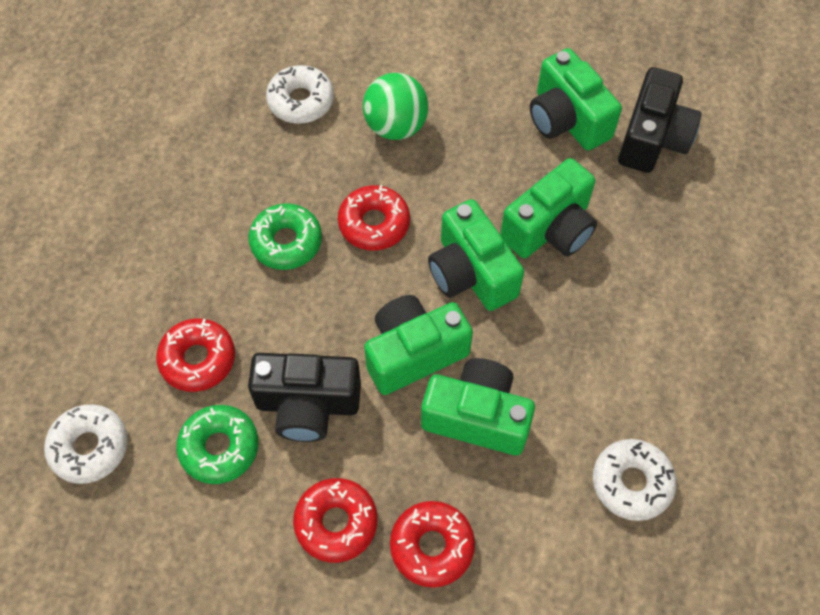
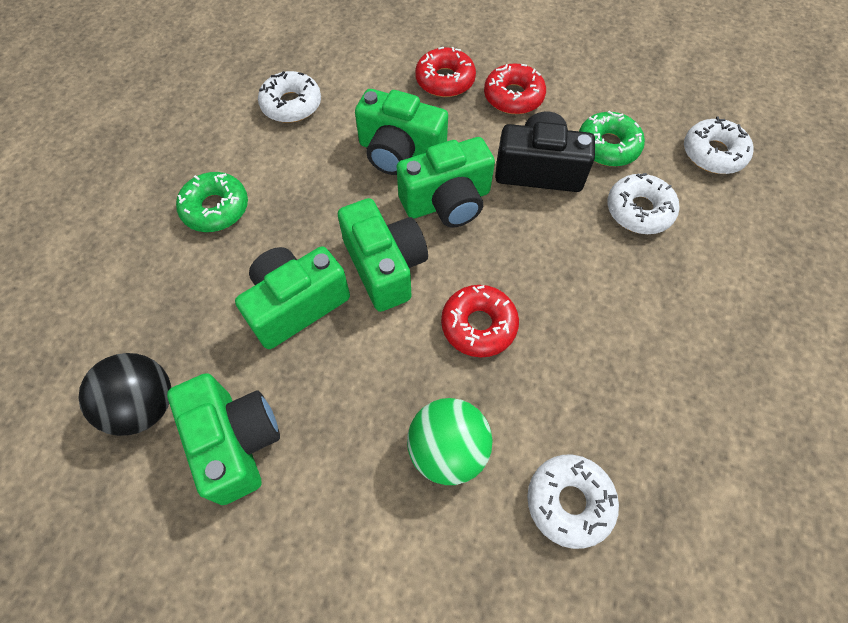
camera: 175 degrees left, 0 degrees up
red donut [156,318,235,392] -> white donut [607,173,679,234]
green donut [248,203,322,270] -> green donut moved to [176,172,248,232]
black camera [618,67,701,173] -> black ball [78,353,171,436]

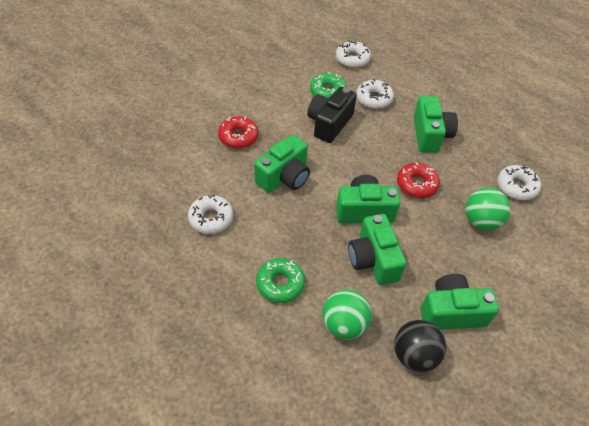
camera: 70 degrees left, 10 degrees down
green camera [396,137,495,228] -> green camera moved to [413,96,458,153]
red donut [484,63,546,114] -> none
none -> green ball [322,290,372,340]

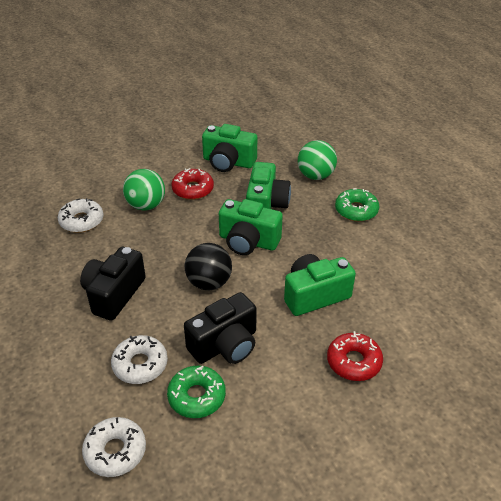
camera: 155 degrees left, 10 degrees down
white donut [188,195,233,234] -> none
black ball [394,320,446,372] -> black ball moved to [185,243,232,290]
red donut [397,162,440,198] -> red donut moved to [171,168,214,200]
green camera [413,96,458,153] -> black camera [80,247,146,321]

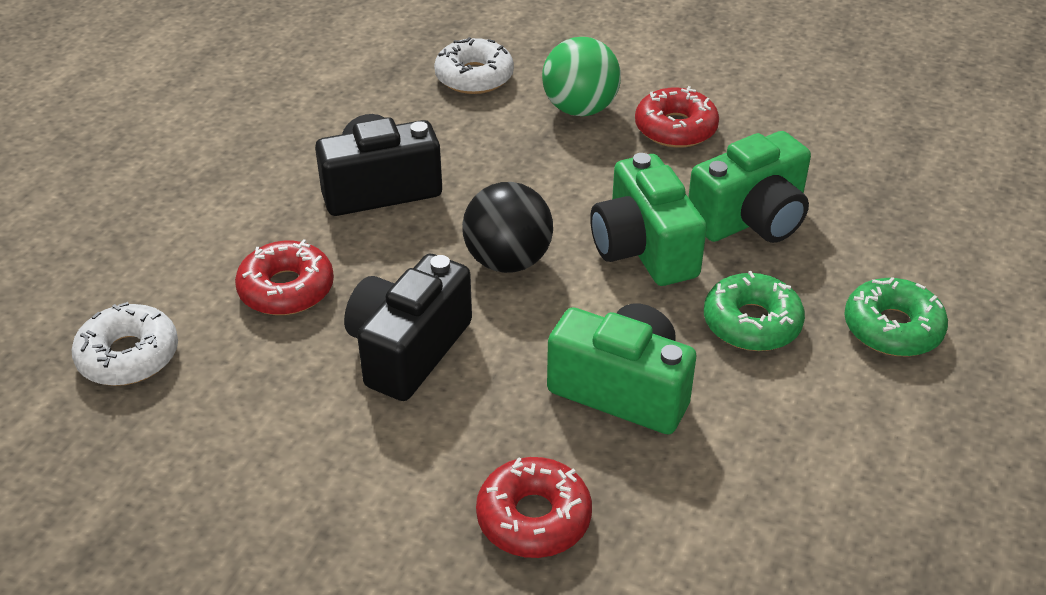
camera: 50 degrees right, 0 degrees up
white donut [111,335,168,384] -> red donut [235,239,334,315]
green donut [167,366,226,418] -> green donut moved to [704,271,805,351]
black camera [184,292,257,364] -> black camera turned 105 degrees clockwise [344,254,472,401]
green camera [202,124,257,172] -> none
green ball [298,140,337,180] -> none

